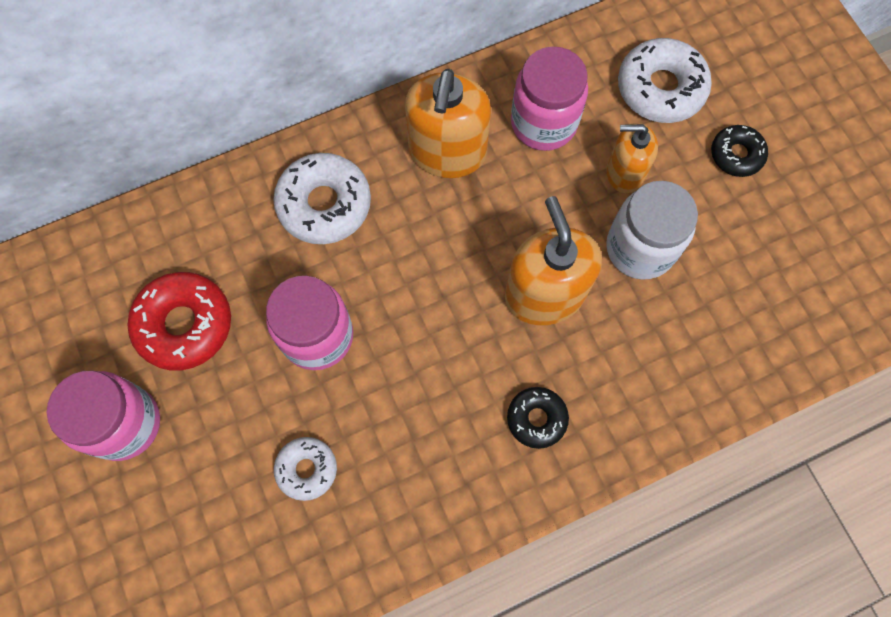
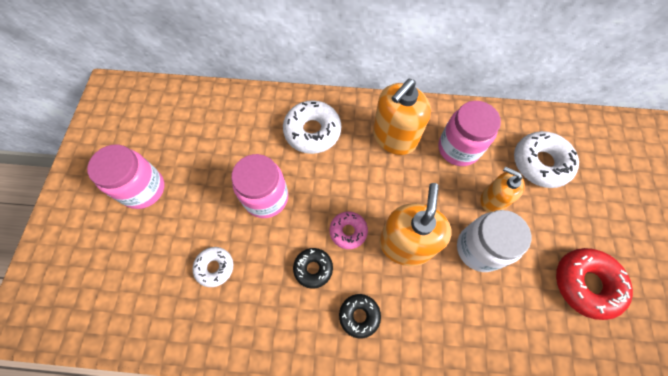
camera: 30 degrees right, 5 degrees down
red donut [128,272,231,370] -> red donut moved to [556,248,633,320]
black donut [711,125,768,177] -> black donut moved to [293,248,333,289]
none -> pink donut [330,212,368,249]

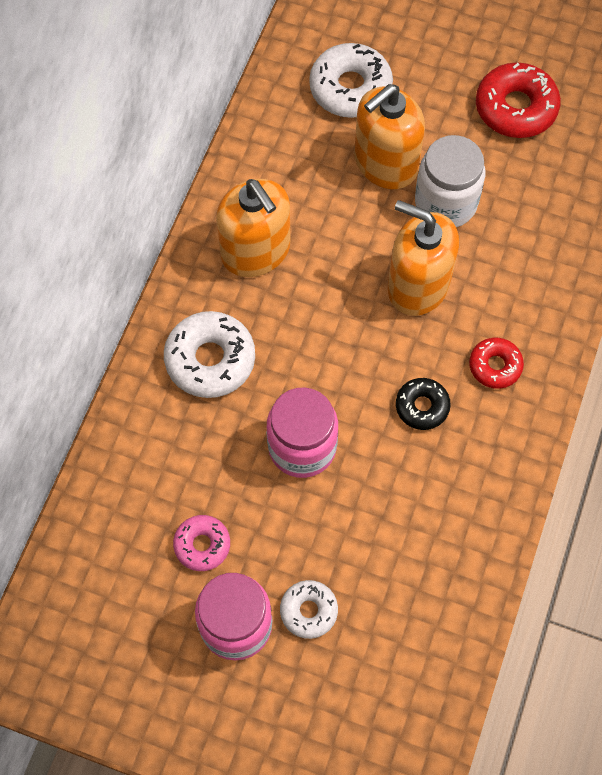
camera: 75 degrees left, 0 degrees up
white donut [192,247,233,287] -> white donut moved to [280,580,338,639]
pink donut [330,212,368,249] -> pink donut moved to [173,515,230,571]
black donut [339,294,381,338] -> red donut [469,338,524,389]
pink jar [438,101,501,166] -> none
orange soap dispenser [481,167,525,213] -> orange soap dispenser [354,84,425,189], size x1.62

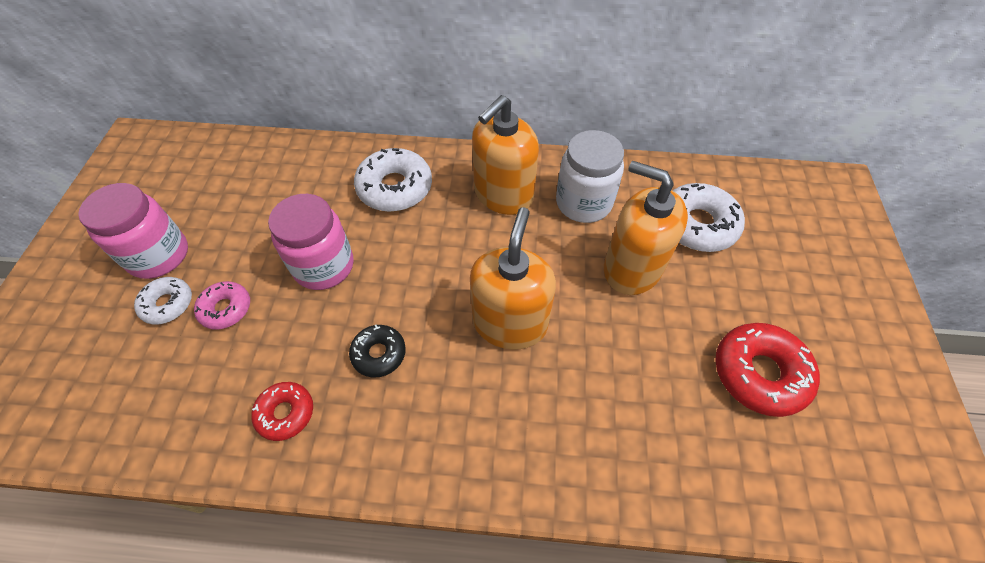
camera: 75 degrees right, 10 degrees down
pink donut [173,515,230,571] -> pink donut moved to [194,281,250,330]
white jar [415,135,485,227] -> white jar moved to [556,130,624,223]
red donut [469,338,524,389] -> red donut moved to [251,382,313,441]

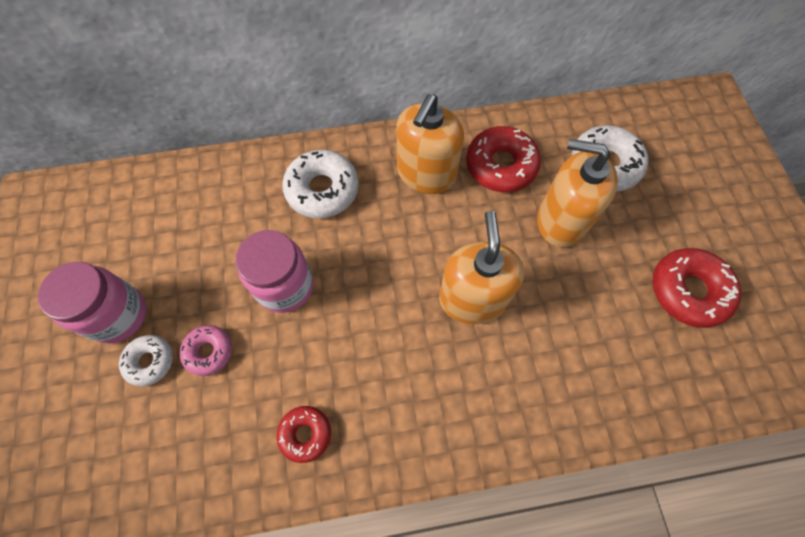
camera: 15 degrees left, 10 degrees up
black donut [349,325,406,378] -> none
white jar [556,130,624,223] -> red donut [466,126,541,192]

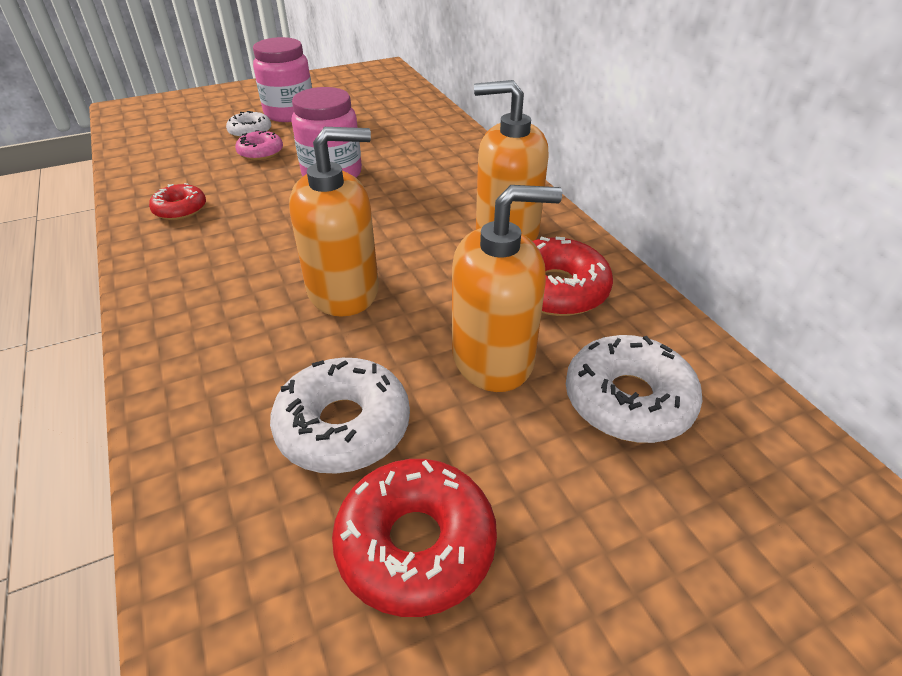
camera: 75 degrees right, 25 degrees down
white donut [282,150,359,218] -> white donut moved to [270,358,410,474]
orange soap dispenser [537,139,618,247] -> orange soap dispenser turned 75 degrees clockwise [452,185,562,392]

